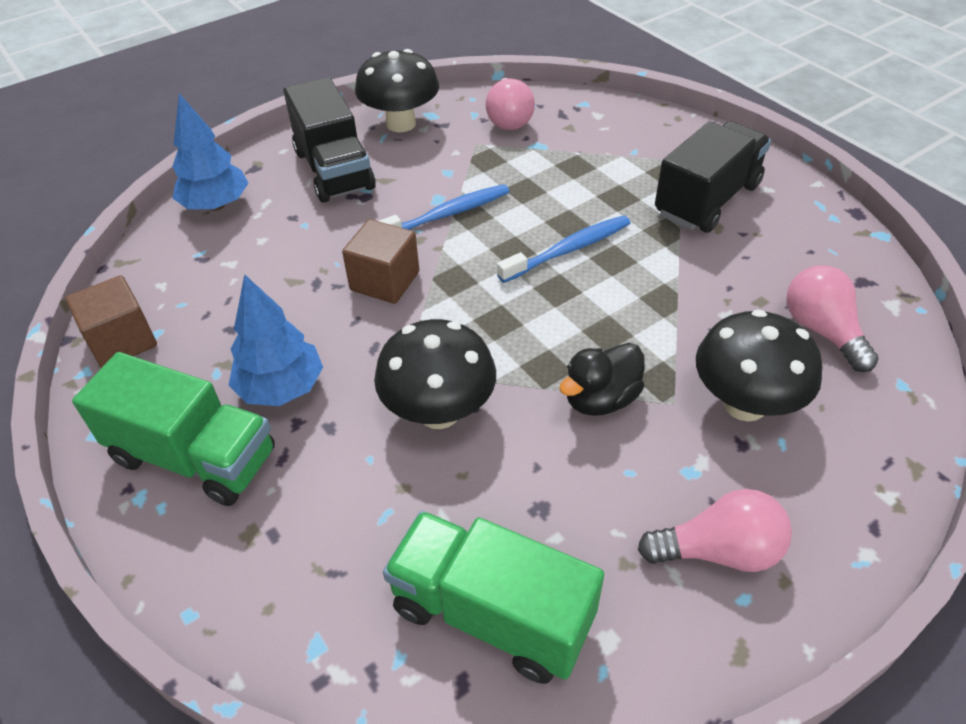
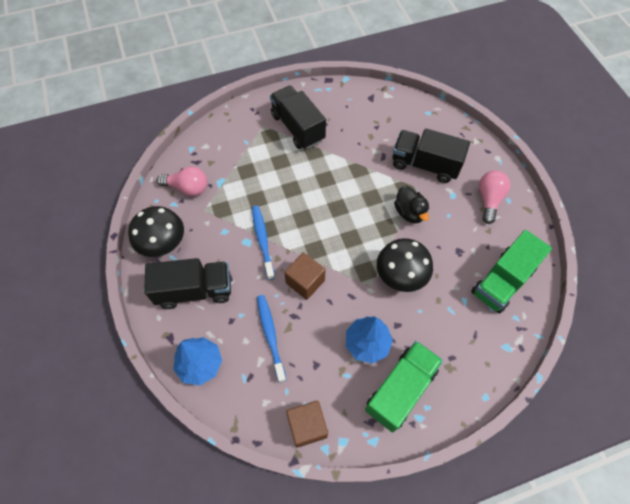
camera: 75 degrees left, 15 degrees up
blue toothbrush [497,215,631,283] -> blue toothbrush moved to [257,295,286,383]
black mushroom [696,310,823,422] -> black truck [392,128,470,183]
pink light bulb [786,265,879,372] -> none

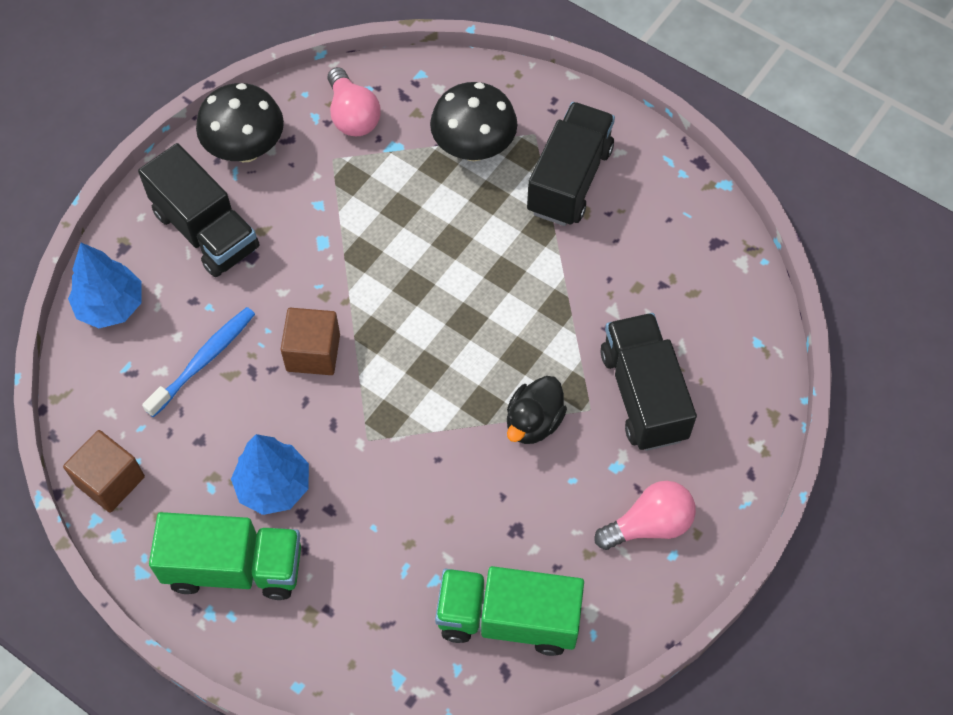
camera: 55 degrees right, 0 degrees up
blue toothbrush [252,206,275,280] -> none
black mushroom [377,238,433,292] -> black mushroom moved to [430,82,517,161]

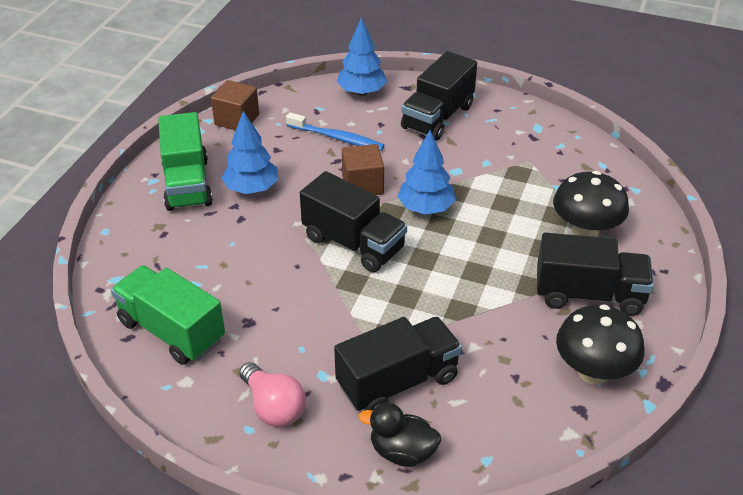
camera: 75 degrees right, 20 degrees down
black mushroom [196,83,284,162] -> black mushroom moved to [556,304,644,384]
pink light bulb [328,67,381,136] -> none
green truck [435,566,584,656] -> green truck turned 45 degrees counterclockwise [111,265,225,365]
black duck [507,376,567,444] -> black duck moved to [359,402,441,467]
none -> black truck [300,171,407,272]
none -> blue tree [397,130,456,214]

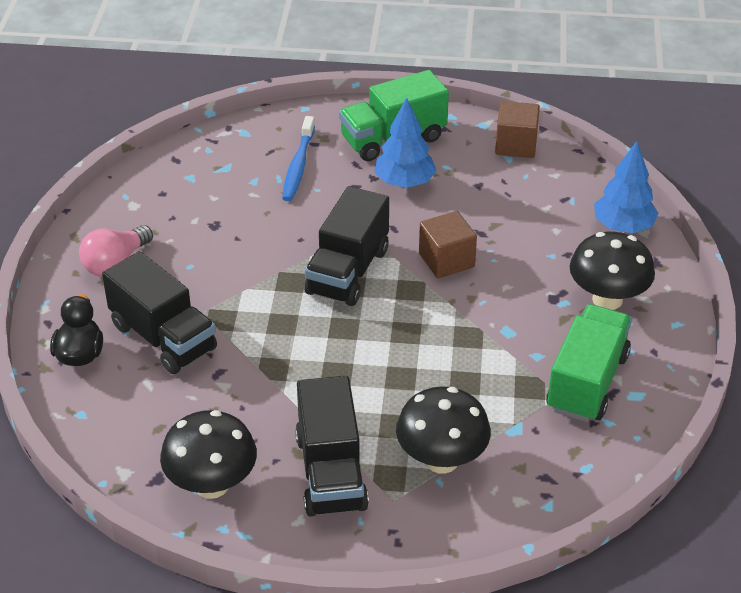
camera: 75 degrees right, 0 degrees up
green truck [111,265,225,365] -> green truck moved to [546,304,632,422]
blue toothbrush [286,112,384,151] -> blue toothbrush moved to [282,116,315,201]
blue tree [397,130,456,214] -> none
black truck [401,51,477,140] -> black mushroom [570,232,655,310]

